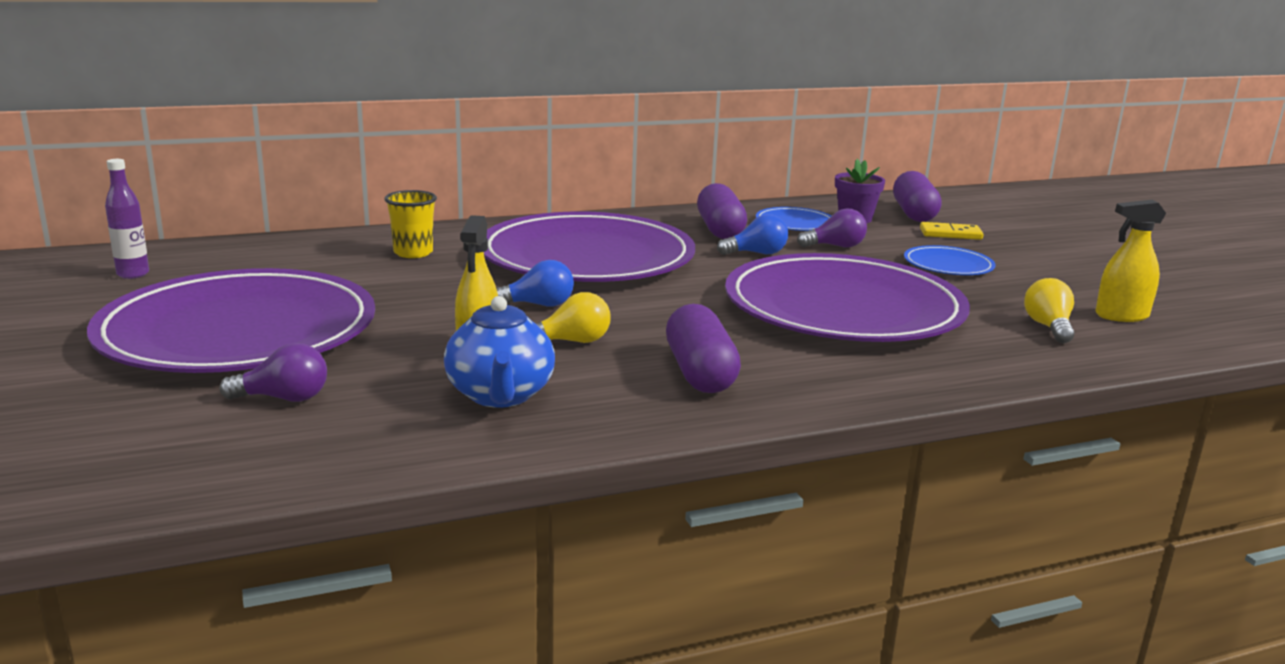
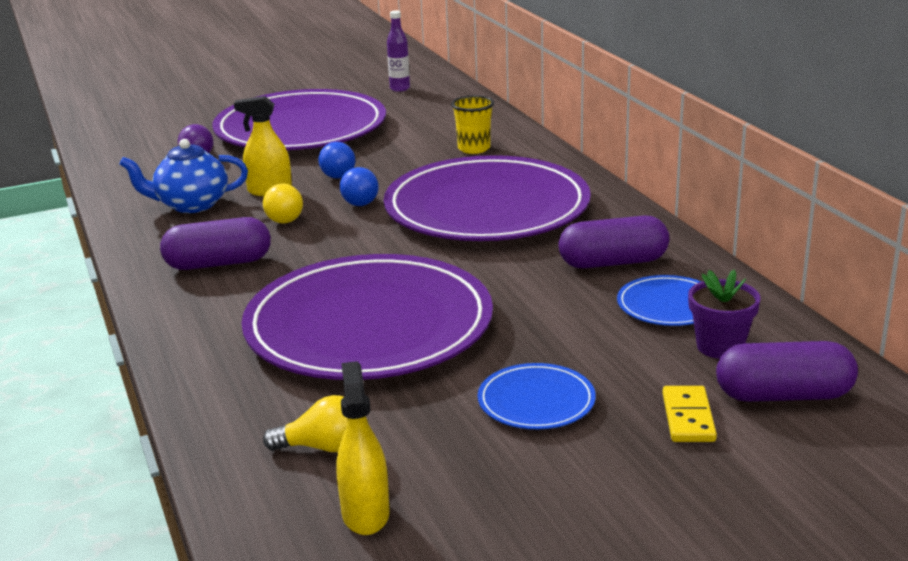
camera: 90 degrees right, 5 degrees up
blue light bulb [717,214,788,255] -> blue light bulb moved to [318,142,355,179]
purple light bulb [797,208,867,248] -> none

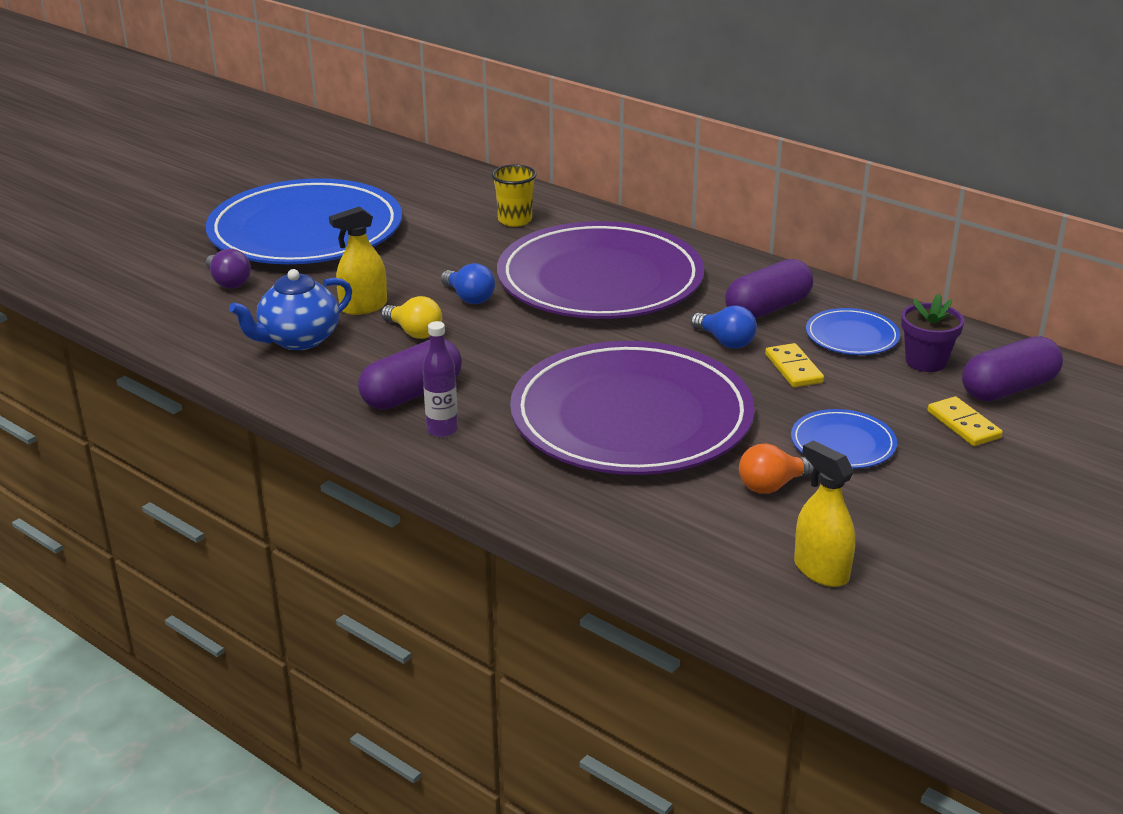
camera: 30 degrees left, 5 degrees up
purple plate [213,89,386,150] -> blue plate [206,178,402,264]
yellow light bulb [263,395,347,452] -> none
blue light bulb [318,142,355,179] -> blue light bulb moved to [691,306,757,349]
purple bottle [387,11,410,92] -> purple bottle moved to [423,321,458,437]
none -> orange light bulb [739,444,814,494]
none -> yellow domino [765,343,824,387]

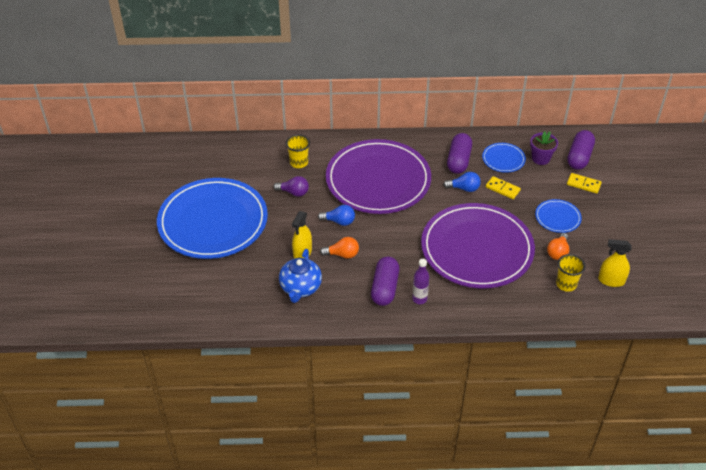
camera: 40 degrees left, 15 degrees up
purple light bulb [206,248,251,289] -> purple light bulb moved to [273,176,309,197]
yellow light bulb [381,296,442,339] -> orange light bulb [320,237,359,259]
none -> yellow cup [556,254,586,292]

